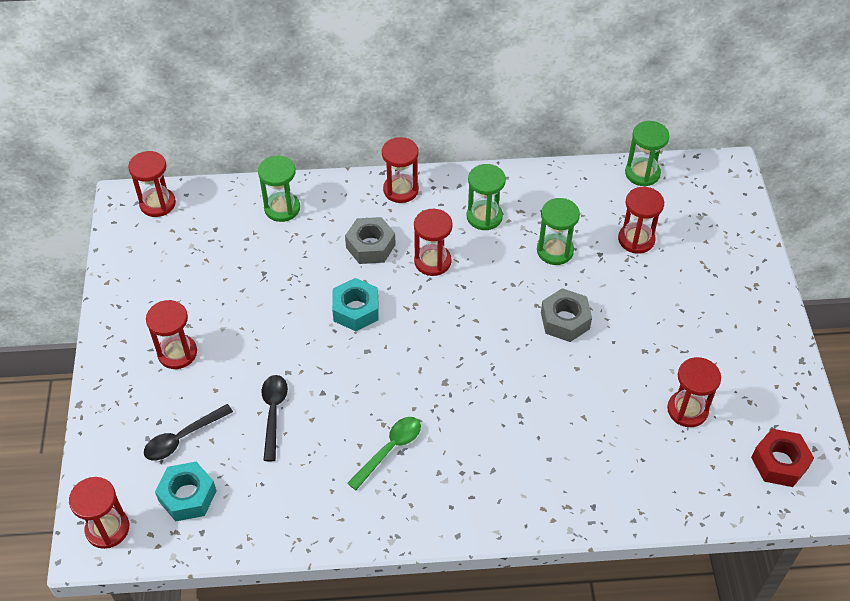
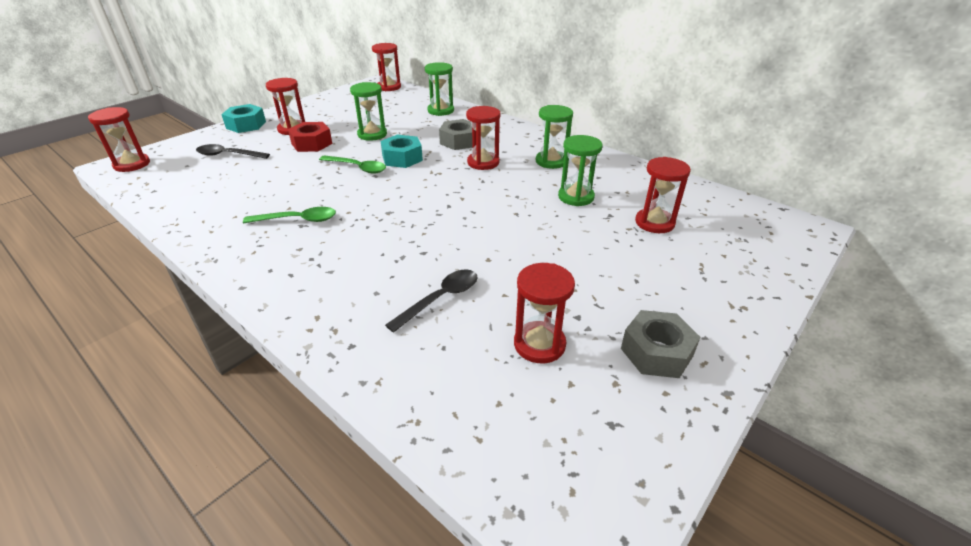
camera: 45 degrees right, 15 degrees down
turquoise nut [155,462,216,521] -> turquoise nut moved to [221,104,266,133]
black spoon [261,375,288,461] -> black spoon moved to [385,269,478,333]
red hourglass [382,137,419,203] -> none
grey nut [541,288,592,342] -> grey nut moved to [621,310,701,378]
green hourglass [625,121,670,186] -> green hourglass moved to [350,82,387,141]
red nut [751,429,814,487] -> red nut moved to [288,122,332,152]
none -> green spoon [319,155,386,174]

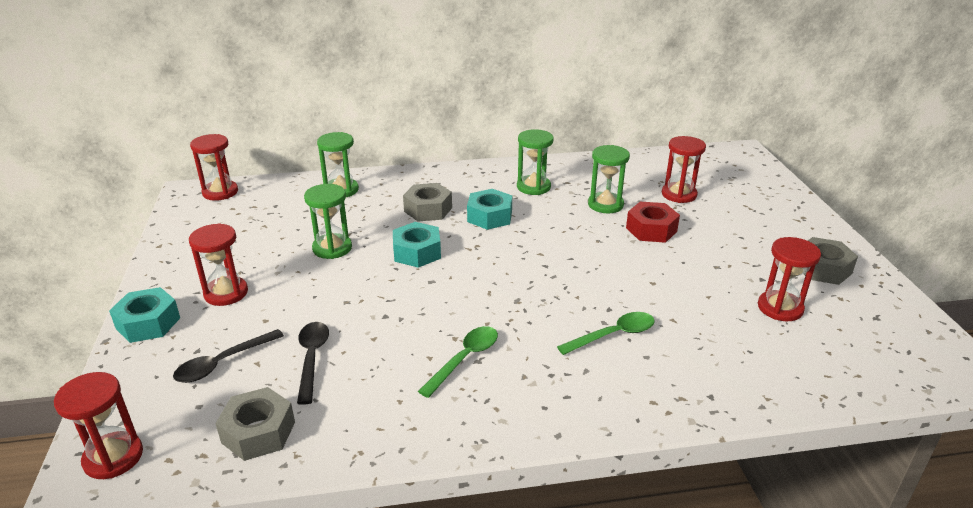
camera: 50 degrees left, 5 degrees down
red nut [288,122,332,152] -> red nut moved to [626,202,680,243]
green spoon [319,155,386,174] -> green spoon moved to [557,312,655,355]
black spoon [385,269,478,333] -> black spoon moved to [297,322,329,405]
red hourglass [466,106,501,170] -> turquoise nut [467,189,512,230]
none -> grey nut [215,387,295,461]

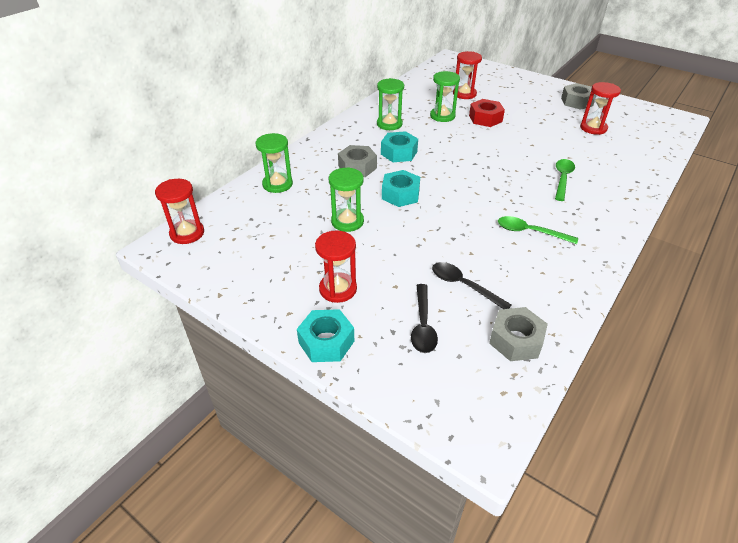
camera: 45 degrees left, 10 degrees up
red hourglass [54,372,143,479] -> none
green spoon [418,326,498,398] -> green spoon turned 60 degrees counterclockwise [498,216,578,244]

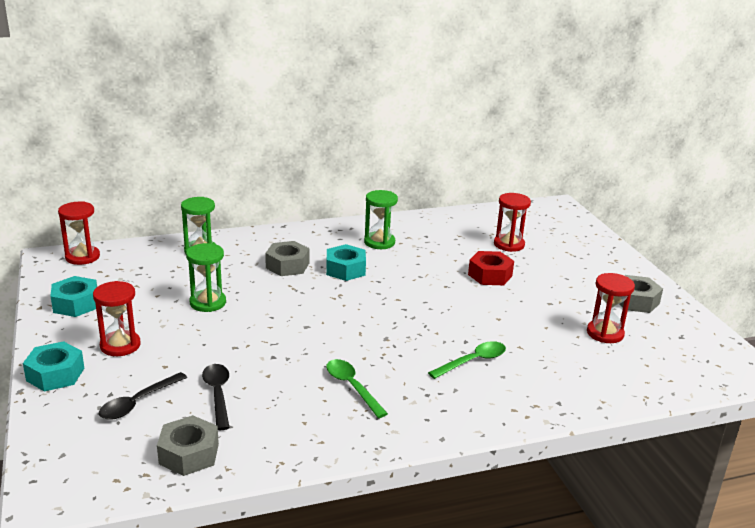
camera: 35 degrees right, 15 degrees down
turquoise nut [382,170,420,207] -> turquoise nut moved to [50,276,97,317]
green hourglass [430,71,460,122] -> none

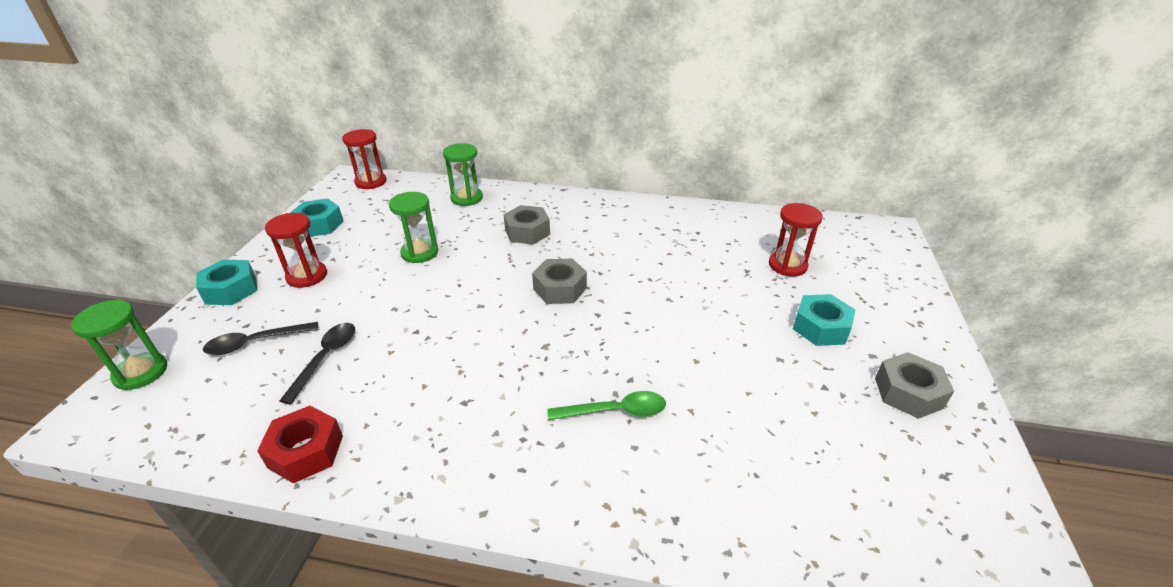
camera: 30 degrees right, 10 degrees up
grey nut [157,415,219,476] -> grey nut moved to [532,259,587,304]
turquoise nut [326,244,366,281] -> turquoise nut moved to [793,294,855,346]
green spoon [326,359,388,418] -> none
green hourglass [364,190,398,249] -> green hourglass moved to [71,300,167,390]
red nut [468,251,514,285] -> red nut moved to [257,406,343,484]
red hourglass [587,273,635,343] -> none

